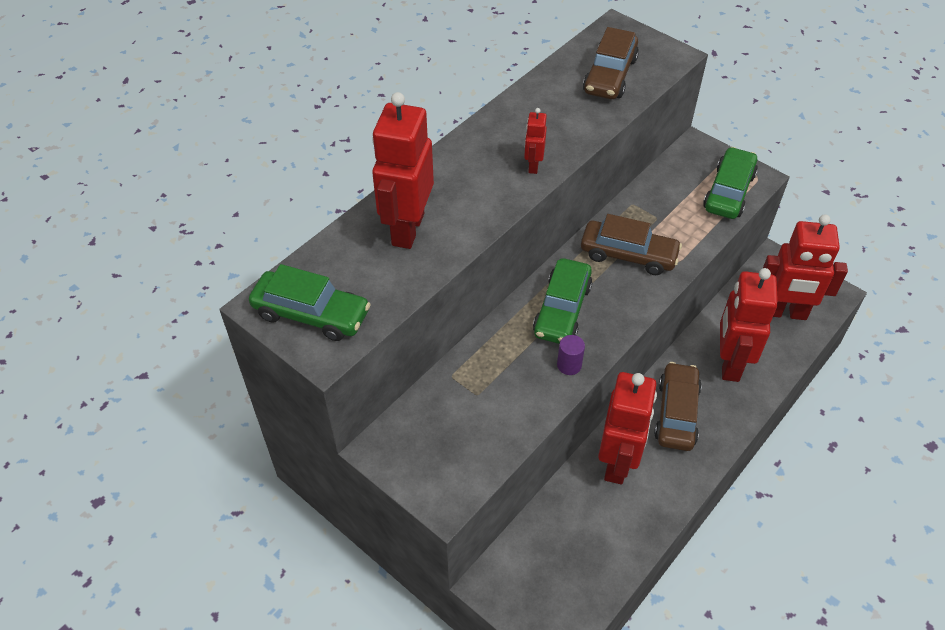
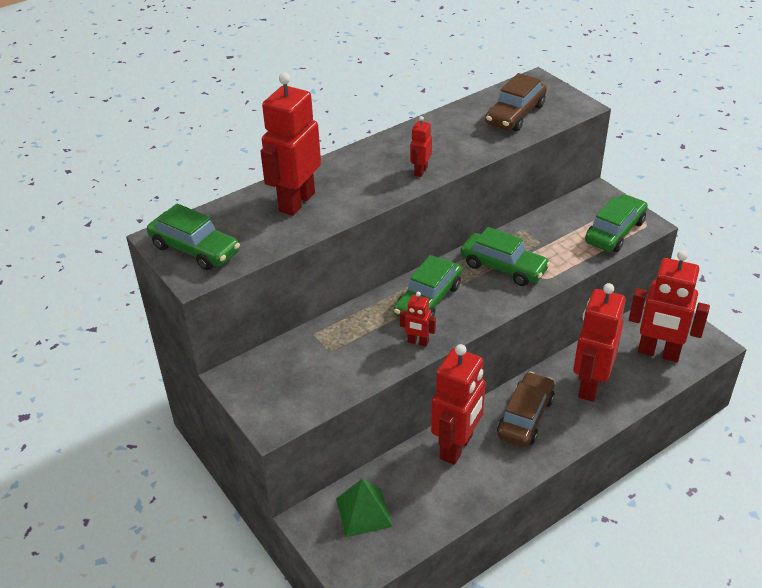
camera: 15 degrees right, 10 degrees down
purple cylinder [557,335,585,375] -> red robot [400,292,436,347]
brown car [581,214,682,275] -> green car [461,227,550,286]
none -> green pyramid [336,479,393,537]

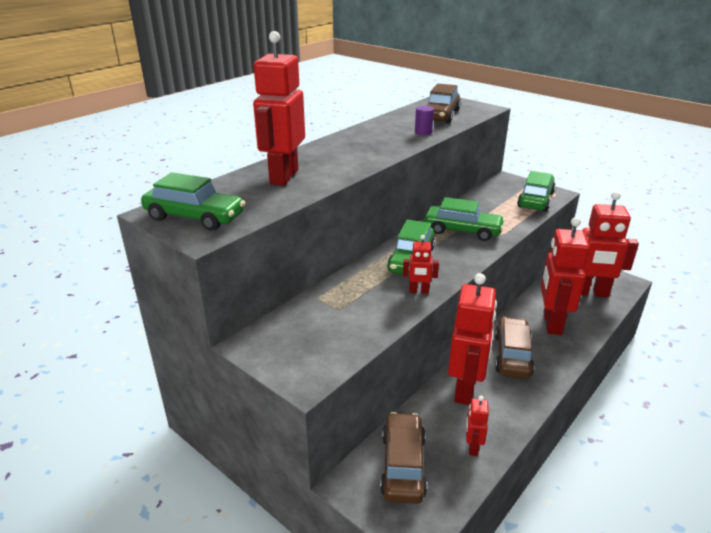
camera: 15 degrees left, 10 degrees down
green pyramid [336,479,393,537] -> brown car [380,412,427,504]
red robot [410,116,432,177] -> red robot moved to [466,396,489,456]
none -> purple cylinder [415,106,434,135]

